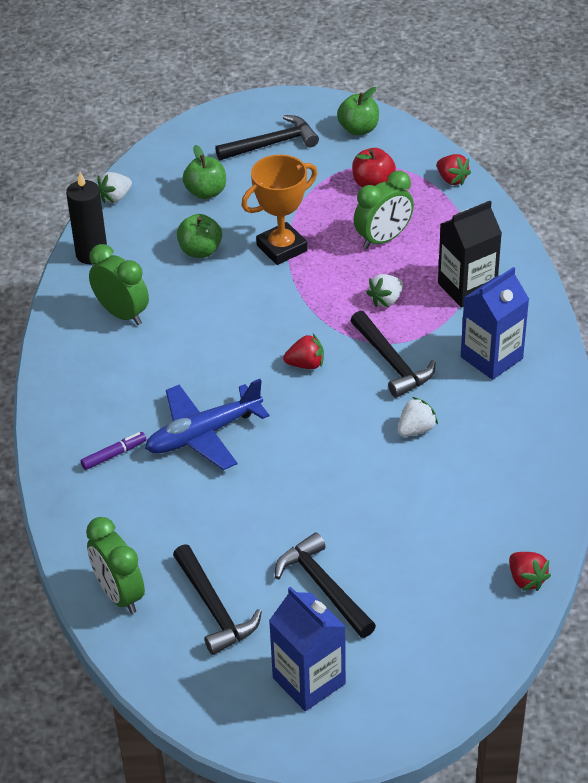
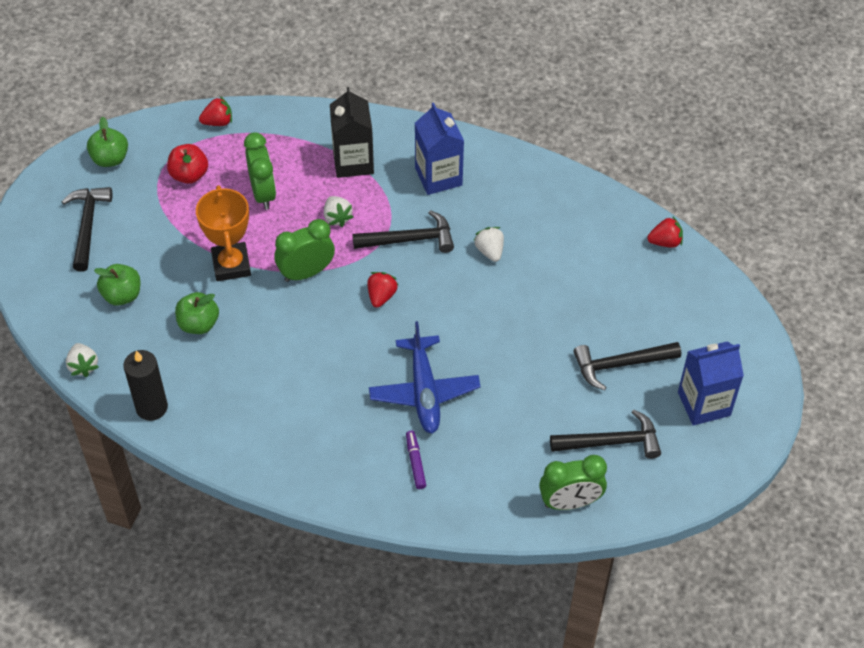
camera: 70 degrees left, 10 degrees up
green clock [89,244,149,325] -> green clock moved to [274,219,335,282]

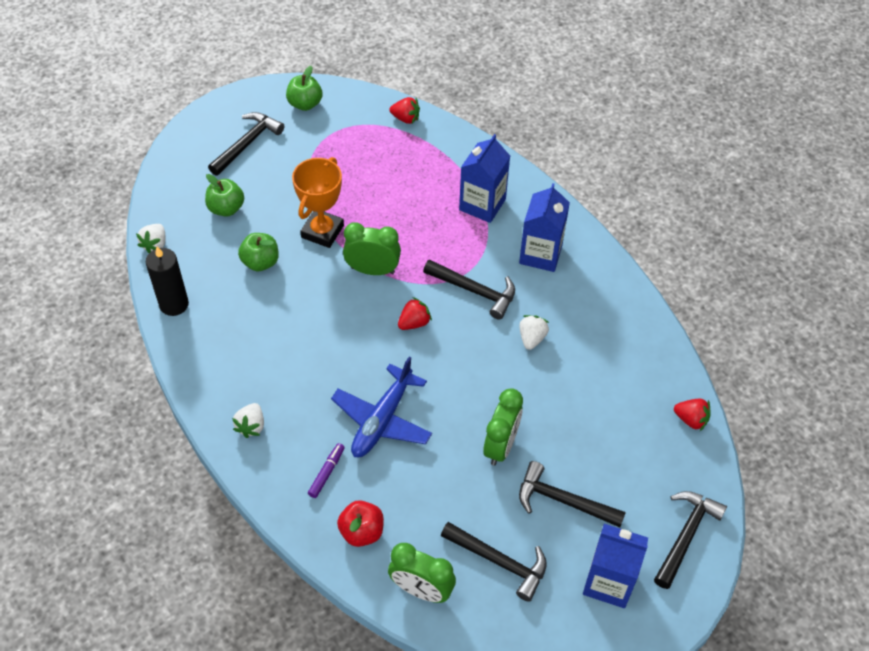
camera: 35 degrees right, 0 degrees up
red apple [167,144,208,184] -> red apple moved to [337,500,384,547]
green clock [244,132,276,210] -> green clock moved to [483,389,523,466]
white strawberry [324,196,354,227] -> white strawberry moved to [232,403,264,438]
black carton [330,87,374,178] -> blue carton [459,134,510,223]
none -> black hammer [654,491,727,589]

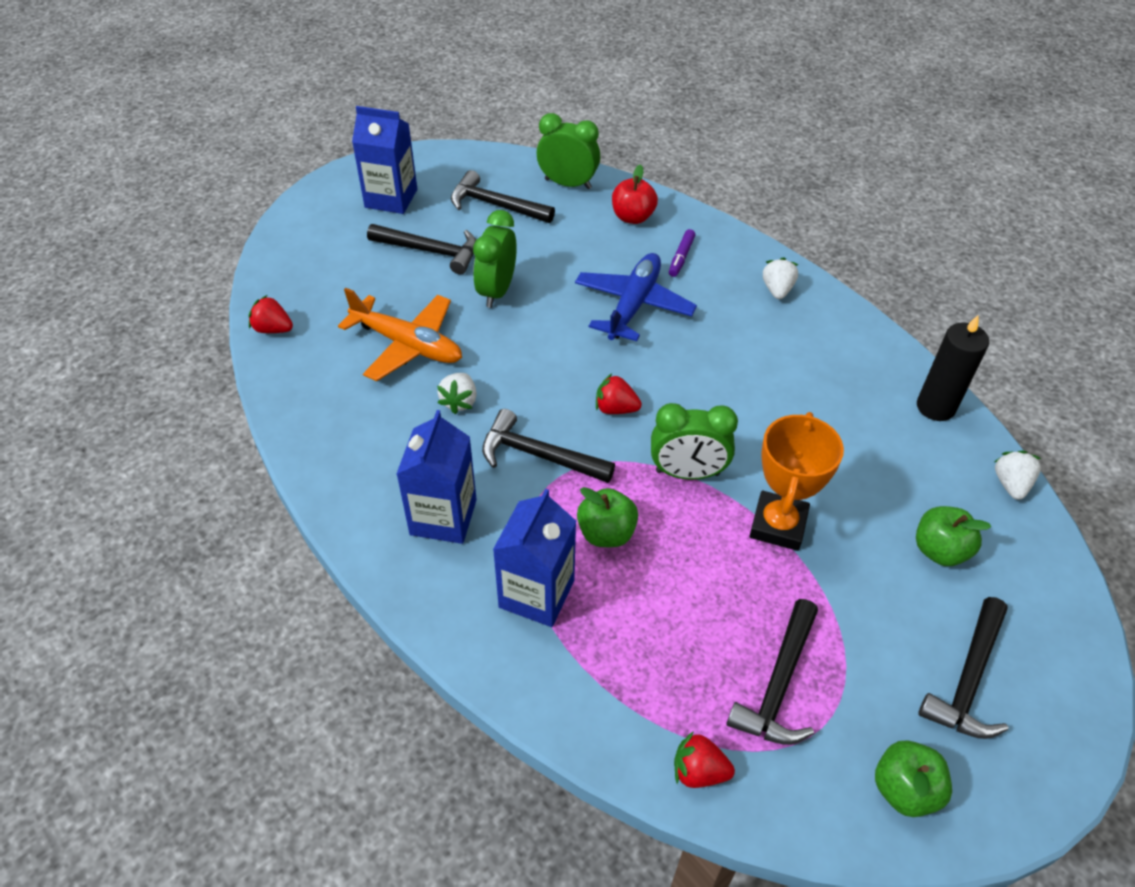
camera: 175 degrees right, 5 degrees down
green apple [238,233,279,271] -> green apple moved to [577,487,638,547]
red strawberry [398,297,432,330] -> red strawberry turned 60 degrees clockwise [596,373,642,414]
black hammer [654,491,727,589] -> black hammer moved to [726,599,818,745]
none -> orange plane [338,288,462,381]

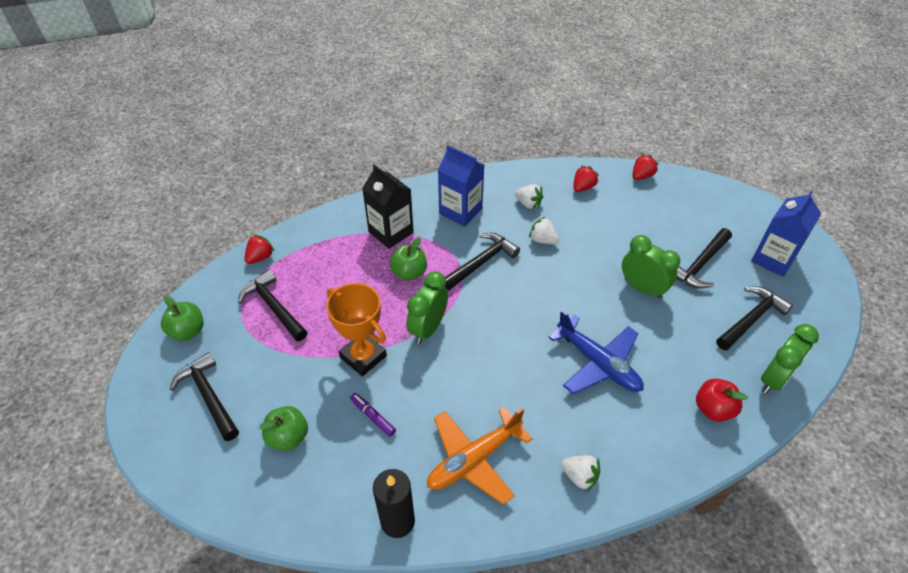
camera: 115 degrees right, 0 degrees up
orange plane [338,288,462,381] -> orange plane moved to [427,407,533,505]
blue carton [493,489,576,627] -> black carton [362,164,414,249]
red strawberry [596,373,642,414] -> red strawberry moved to [573,165,599,192]
purple marker [669,229,695,277] -> purple marker moved to [350,393,396,437]
white strawberry [995,451,1041,500] -> white strawberry moved to [515,184,543,209]

